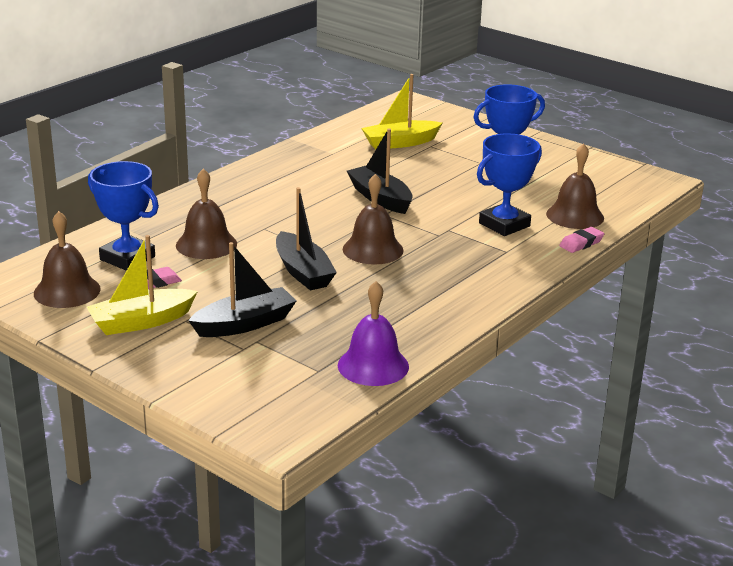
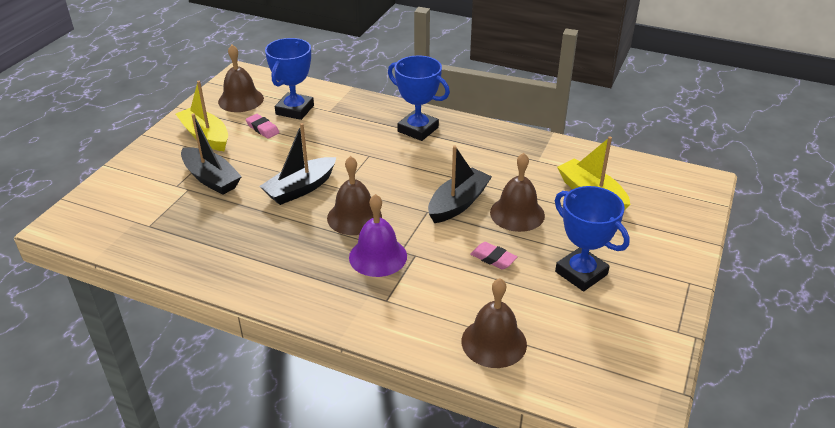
camera: 75 degrees right, 10 degrees up
brown bell [176,169,237,259] -> brown bell moved to [490,153,545,232]
purple bell [338,281,409,386] -> purple bell moved to [349,194,407,277]
blue trophy [477,133,542,236] -> blue trophy moved to [388,56,450,141]
pink eraser [559,227,604,253] -> pink eraser moved to [470,242,518,270]

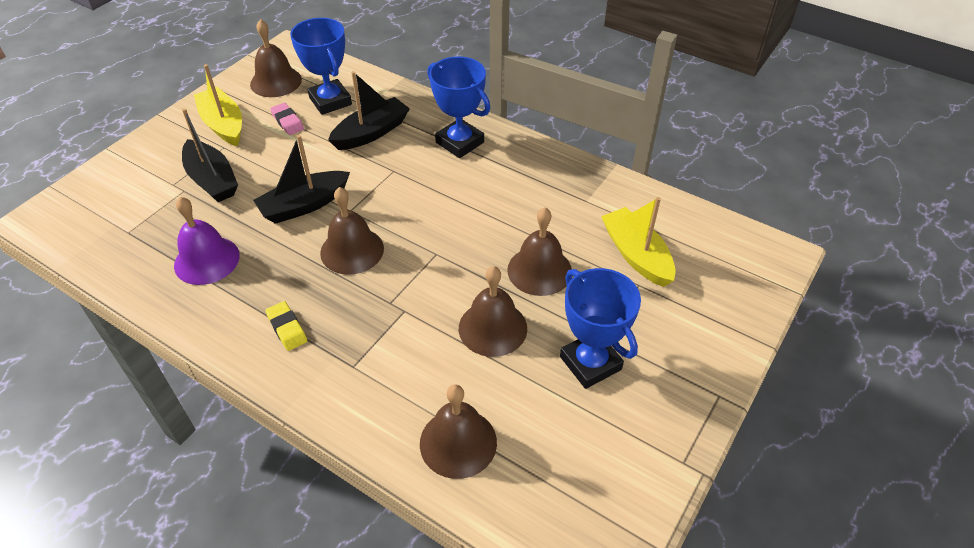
camera: 10 degrees right, 10 degrees up
blue trophy [265,38,314,120] -> blue trophy turned 60 degrees counterclockwise [290,18,352,115]
purple bell [349,194,407,277] -> purple bell moved to [174,197,240,285]
black boat [428,146,492,223] -> black boat moved to [328,71,410,150]
pink eraser [470,242,518,270] -> brown bell [459,266,527,357]
none -> yellow eraser [265,301,307,351]

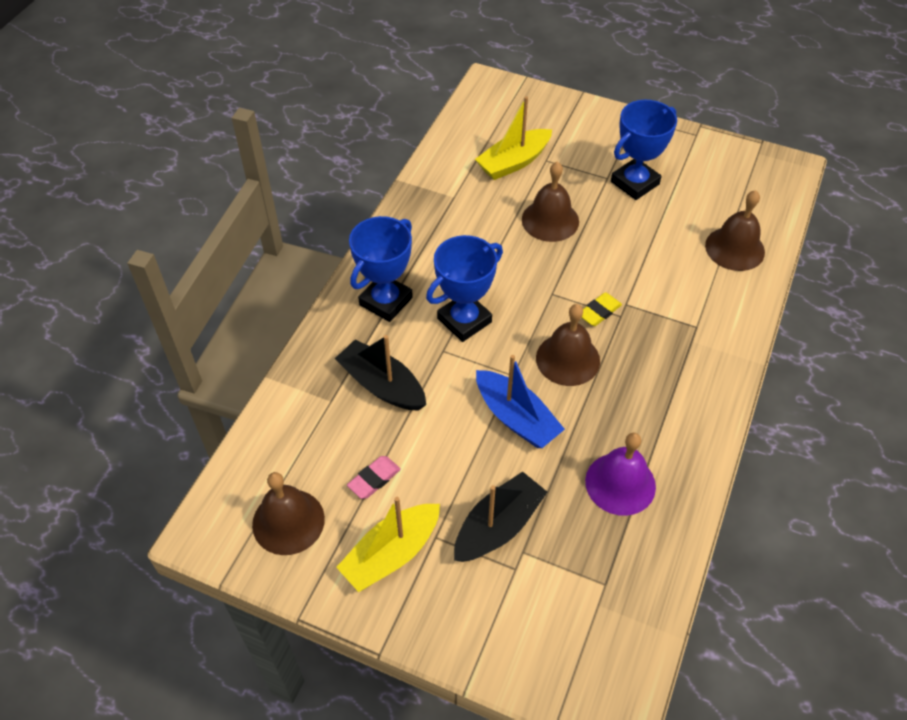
camera: 100 degrees left, 5 degrees up
black boat [253,135,350,224] -> blue boat [476,355,565,448]
yellow eraser [265,301,307,351] -> yellow eraser moved to [581,292,622,326]
blue trophy [290,18,352,115] -> blue trophy moved to [426,235,503,342]
brown bell [459,266,527,357] -> none

